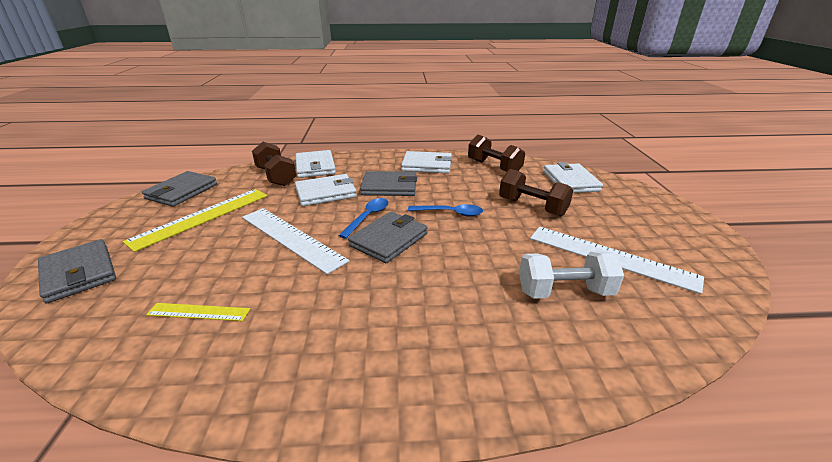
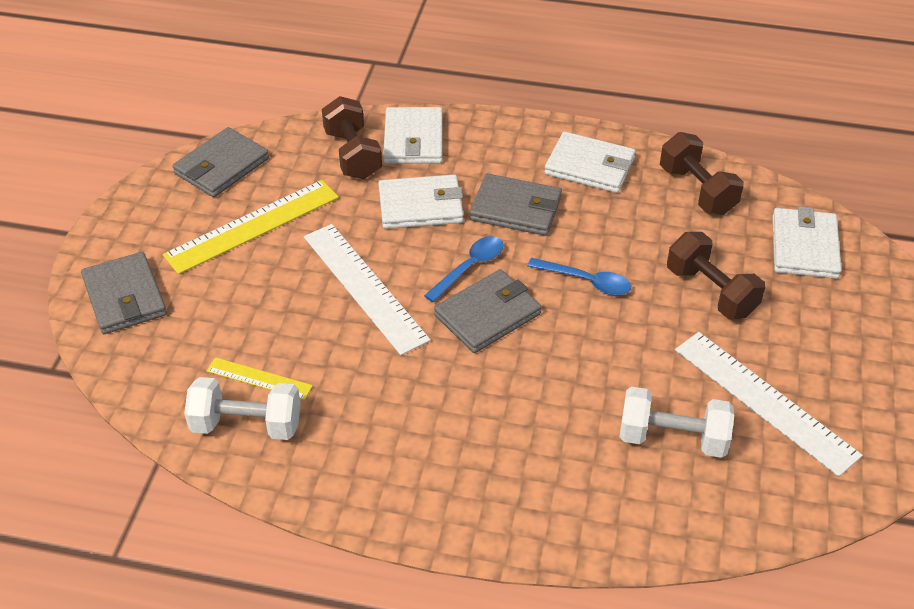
camera: 15 degrees right, 15 degrees up
none -> white dumbbell [184,377,301,440]

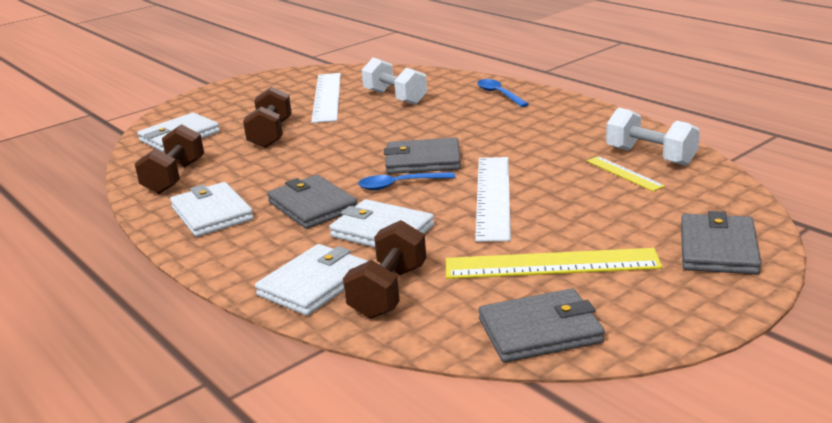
camera: 140 degrees left, 20 degrees down
blue spoon [527,258,631,295] -> blue spoon moved to [477,79,529,107]

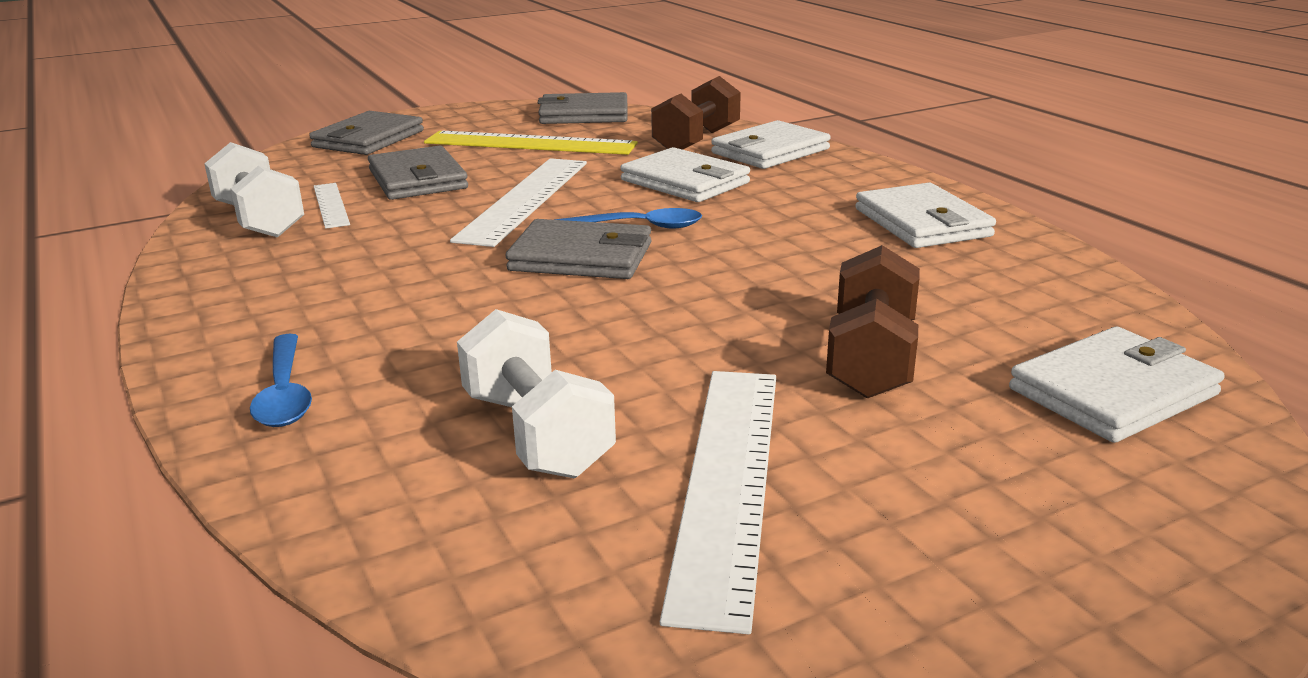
camera: 170 degrees left, 0 degrees up
brown dumbbell [135,124,204,194] -> none
grey wallet [267,175,358,229] -> grey wallet moved to [368,146,468,200]
yellow ruler [587,156,665,191] -> white ruler [314,183,350,229]

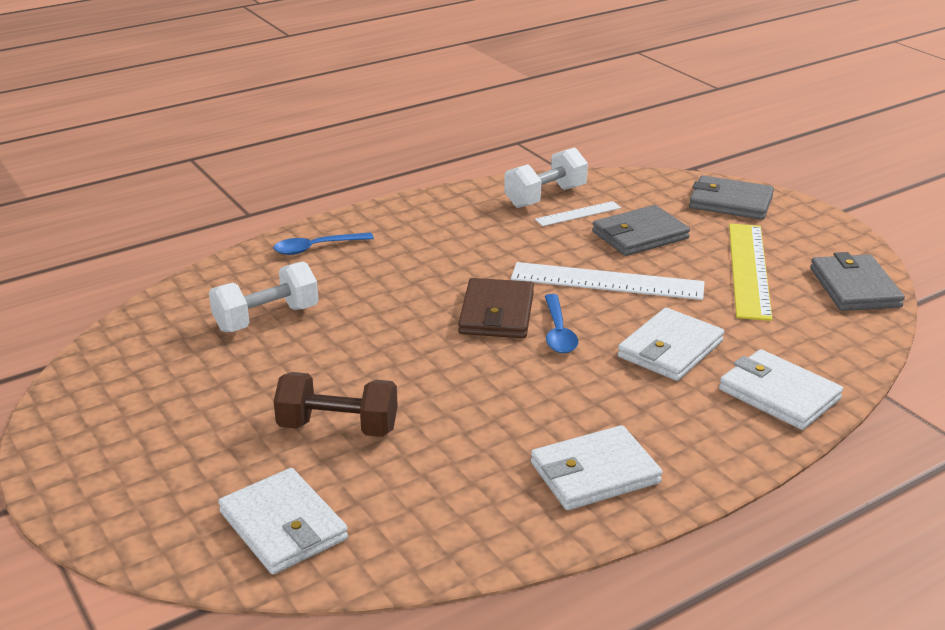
camera: 85 degrees right, 5 degrees up
grey wallet [505,219,651,279] -> brown wallet [458,278,534,338]
brown dumbbell [651,76,741,150] -> none
white ruler [660,371,776,634] -> none

